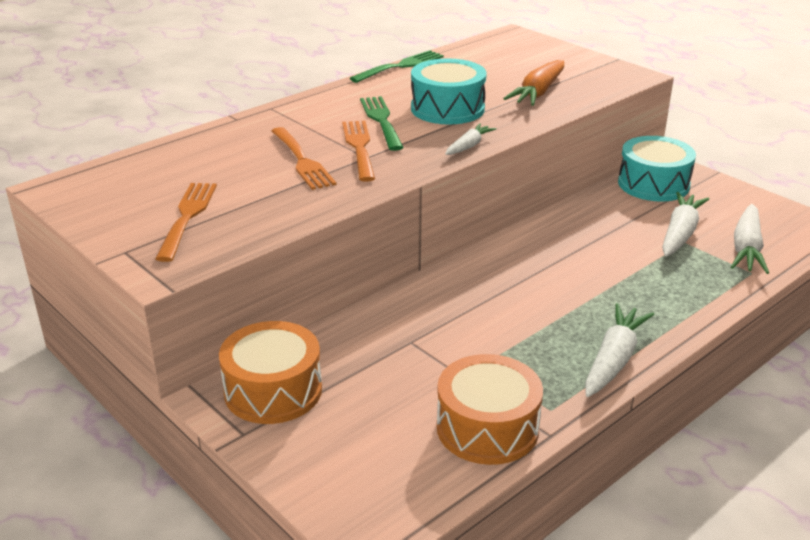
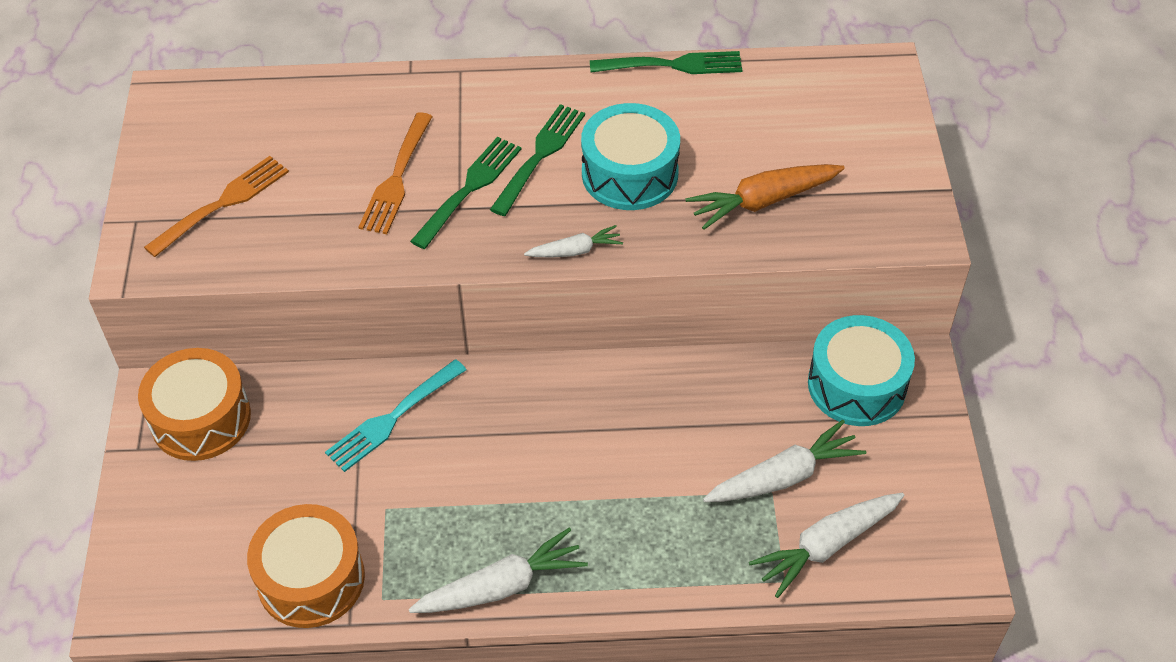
camera: 40 degrees right, 20 degrees up
orange fork [342,121,375,182] -> green fork [410,137,522,249]
none -> turquoise fork [325,359,466,472]

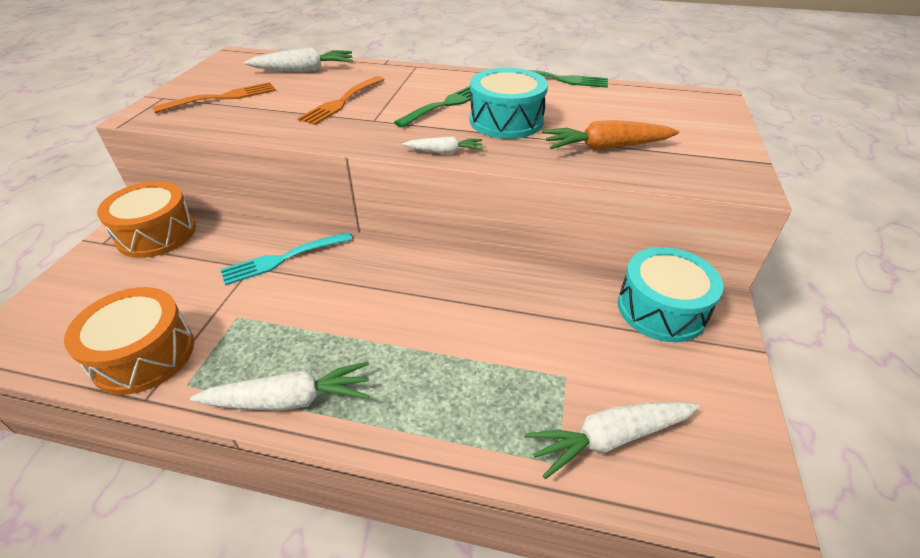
camera: 15 degrees right, 10 degrees down
green fork [410,137,522,249] -> none
white carrot [703,420,866,502] -> white carrot moved to [244,47,353,72]

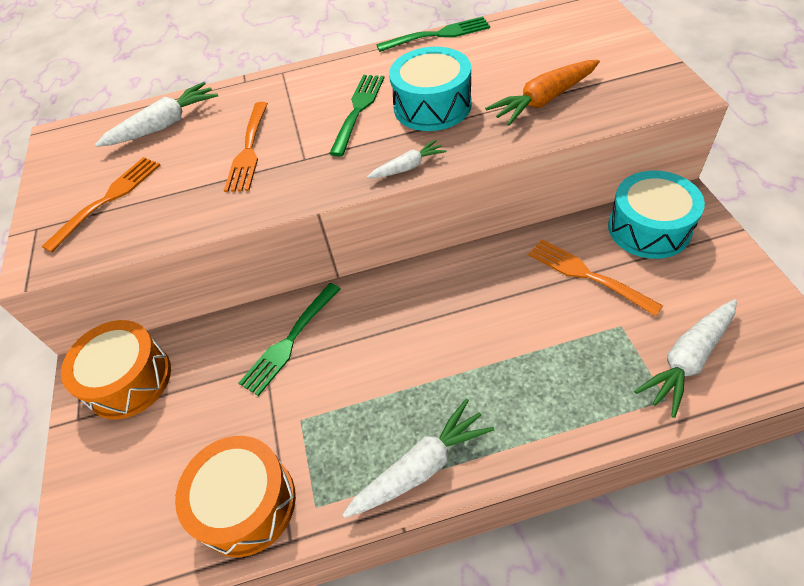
camera: 20 degrees left, 10 degrees up
turquoise fork [220,232,352,286] -> green fork [239,283,340,396]
none -> orange fork [528,239,663,317]

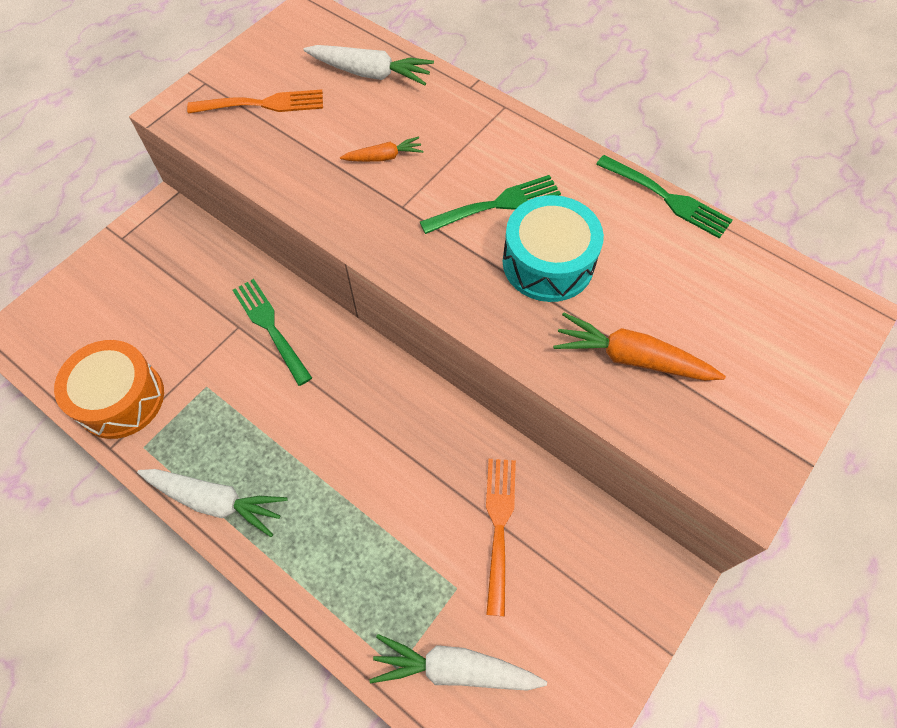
camera: 45 degrees right, 10 degrees up
orange drum [61,320,171,419] -> none
orange fork [224,102,268,192] -> orange carrot [340,137,423,162]
green fork [239,283,340,396] -> green fork turned 60 degrees clockwise [233,279,312,386]
white carrot [367,140,447,178] -> none
turquoise drum [608,170,705,259] -> none

